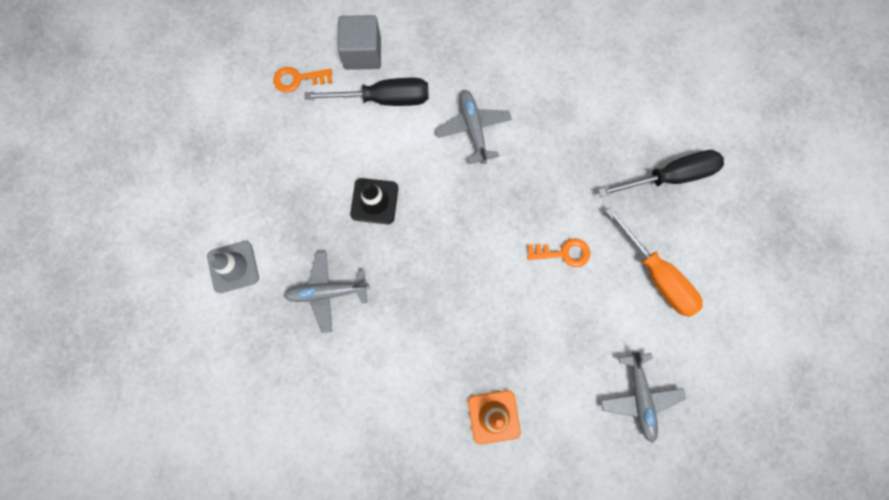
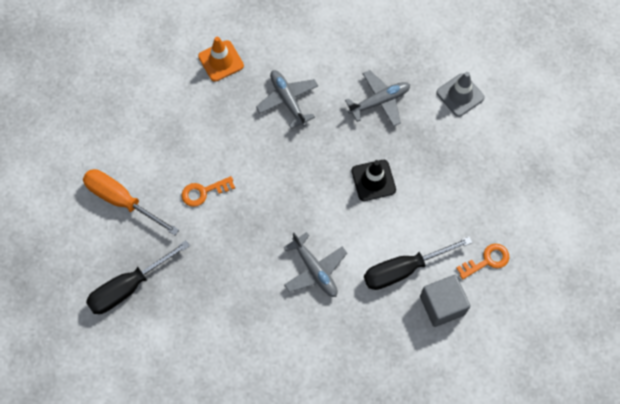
camera: 160 degrees right, 10 degrees down
grey plane [601,352,686,443] -> grey plane moved to [256,70,318,129]

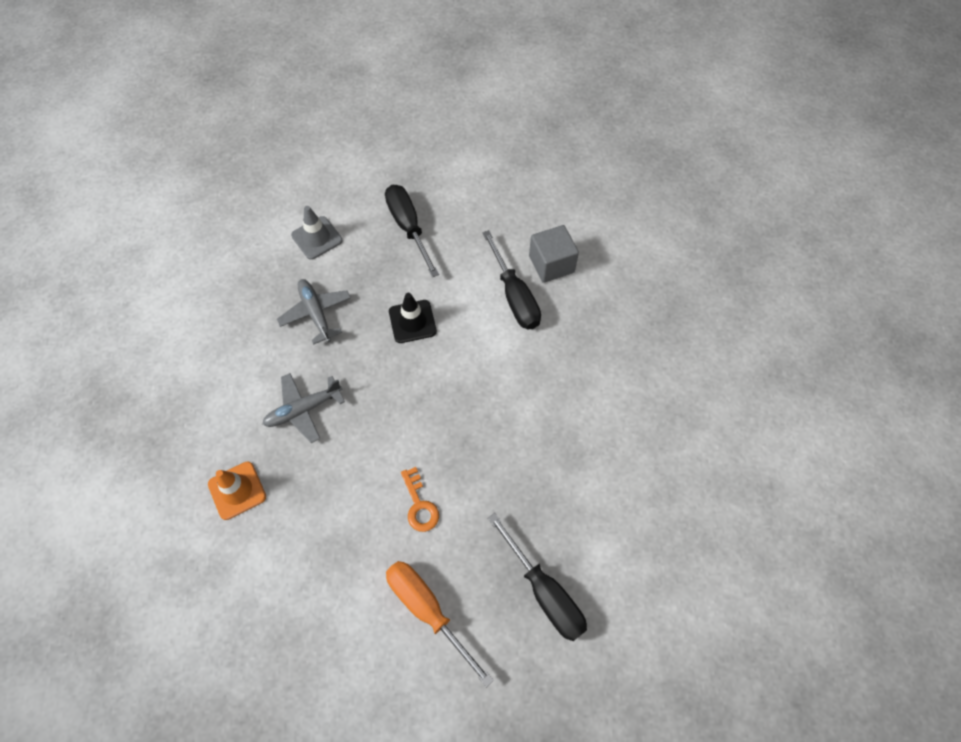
camera: 90 degrees left, 5 degrees down
orange screwdriver [83,169,179,235] -> orange screwdriver turned 105 degrees clockwise [386,561,494,687]
grey plane [284,232,347,297] -> none
orange key [456,244,509,279] -> none
none -> black screwdriver [385,185,439,277]

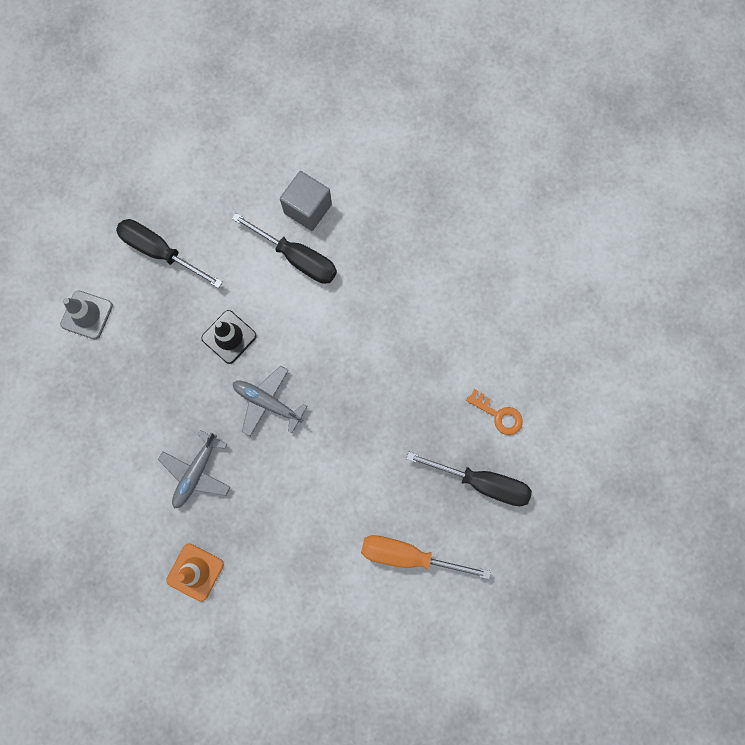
camera: 35 degrees left, 15 degrees up
grey plane [277,279,351,345] -> grey plane moved to [233,366,307,436]
orange key [401,467,439,532] -> orange key moved to [466,389,523,435]

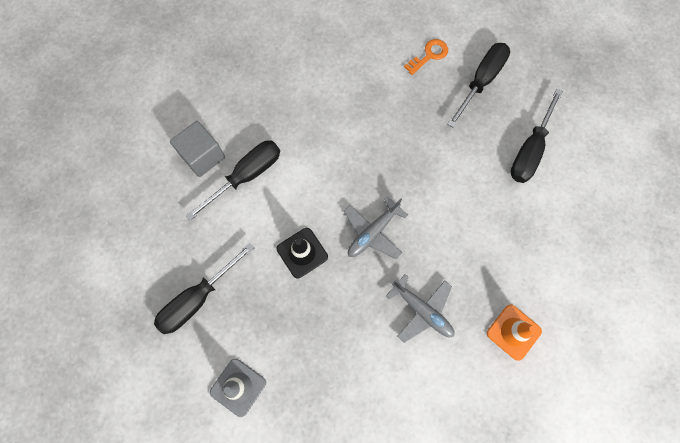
camera: 75 degrees left, 5 degrees down
orange screwdriver [361,535,491,579] -> black screwdriver [510,89,563,183]

